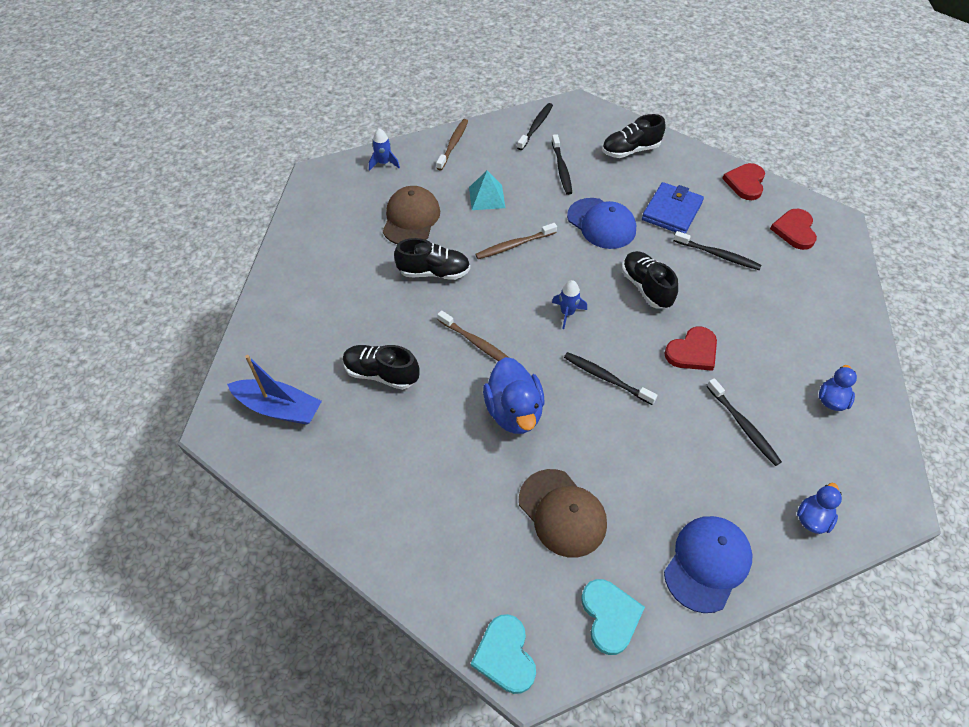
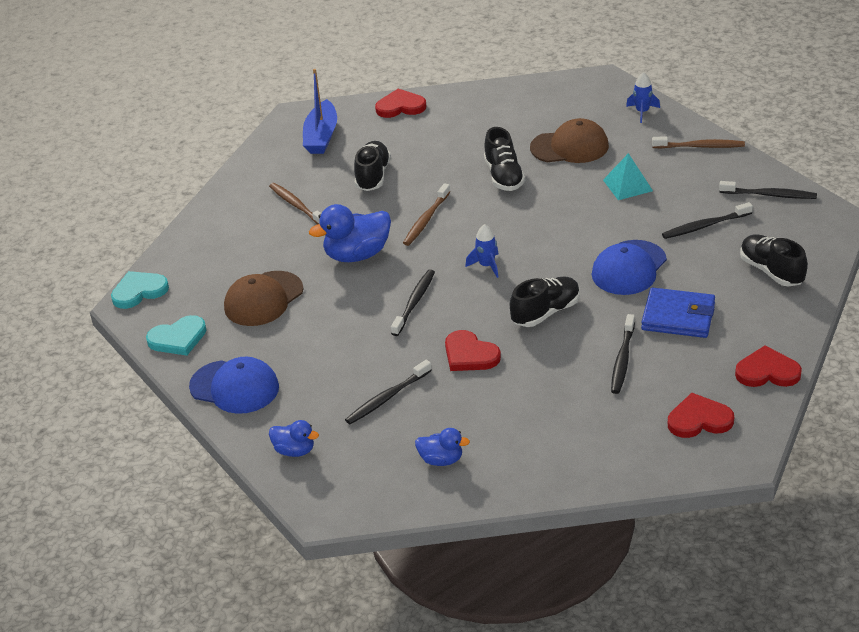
camera: 80 degrees right, 15 degrees down
brown toothbrush [475,223,557,259] -> brown toothbrush moved to [269,183,322,224]
none -> red heart [375,89,426,118]

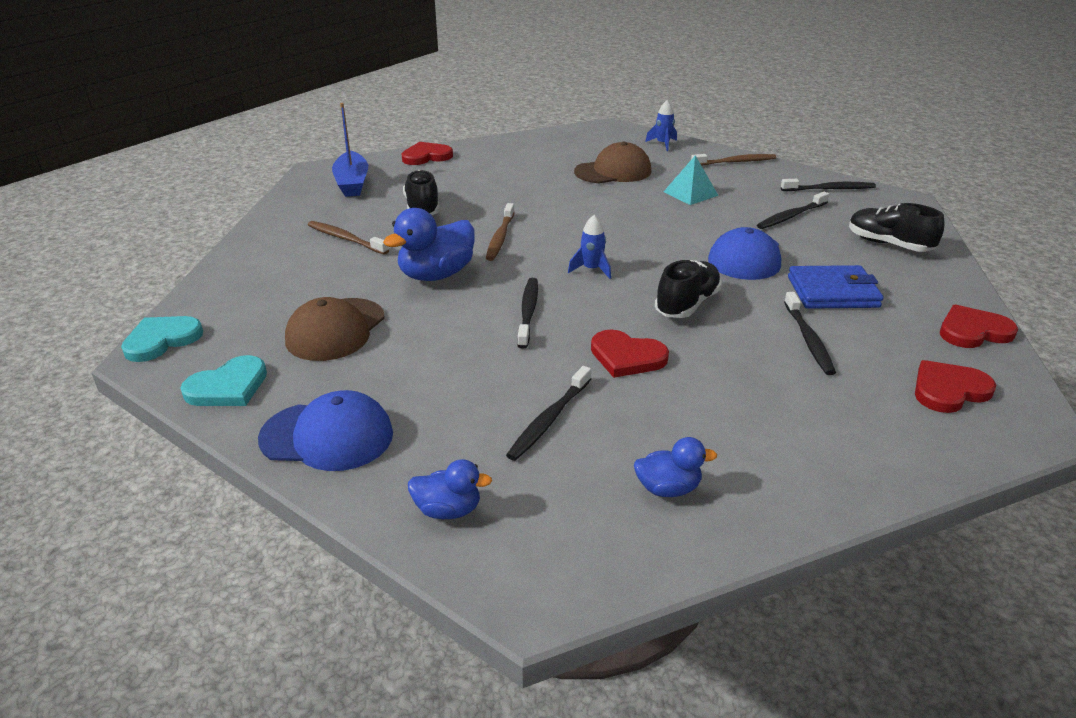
camera: 20 degrees left, 5 degrees down
black shoe [484,127,525,191] -> none

